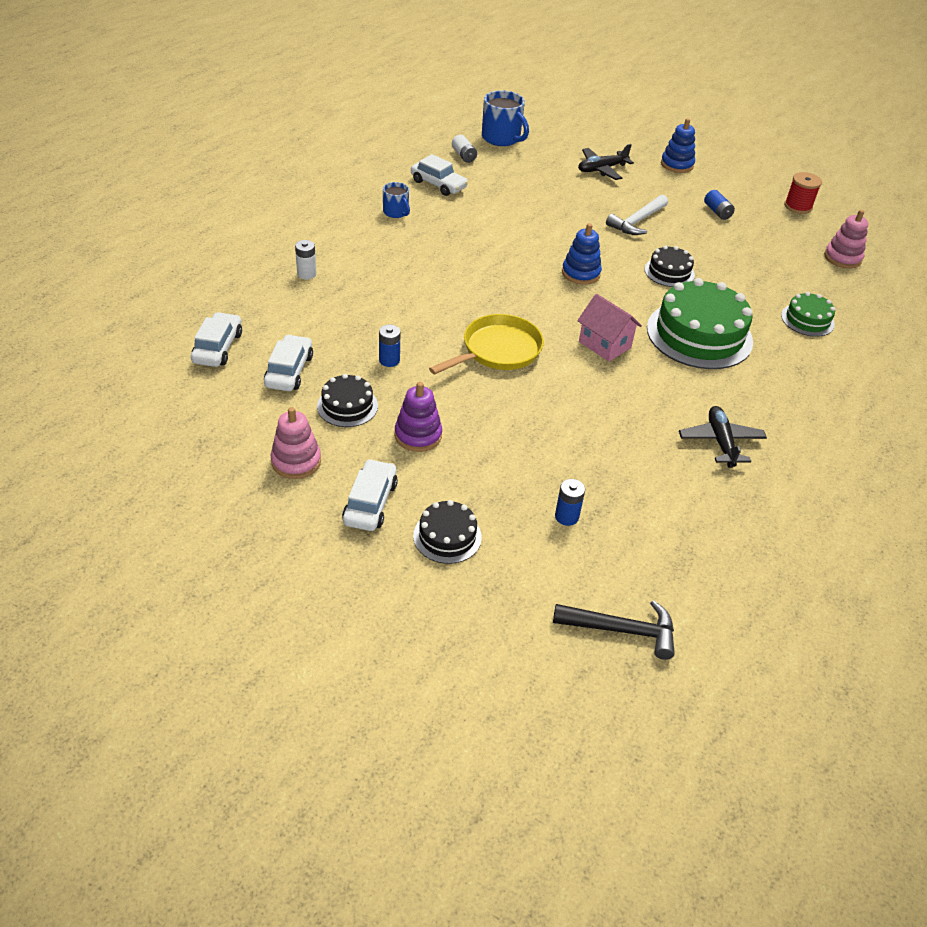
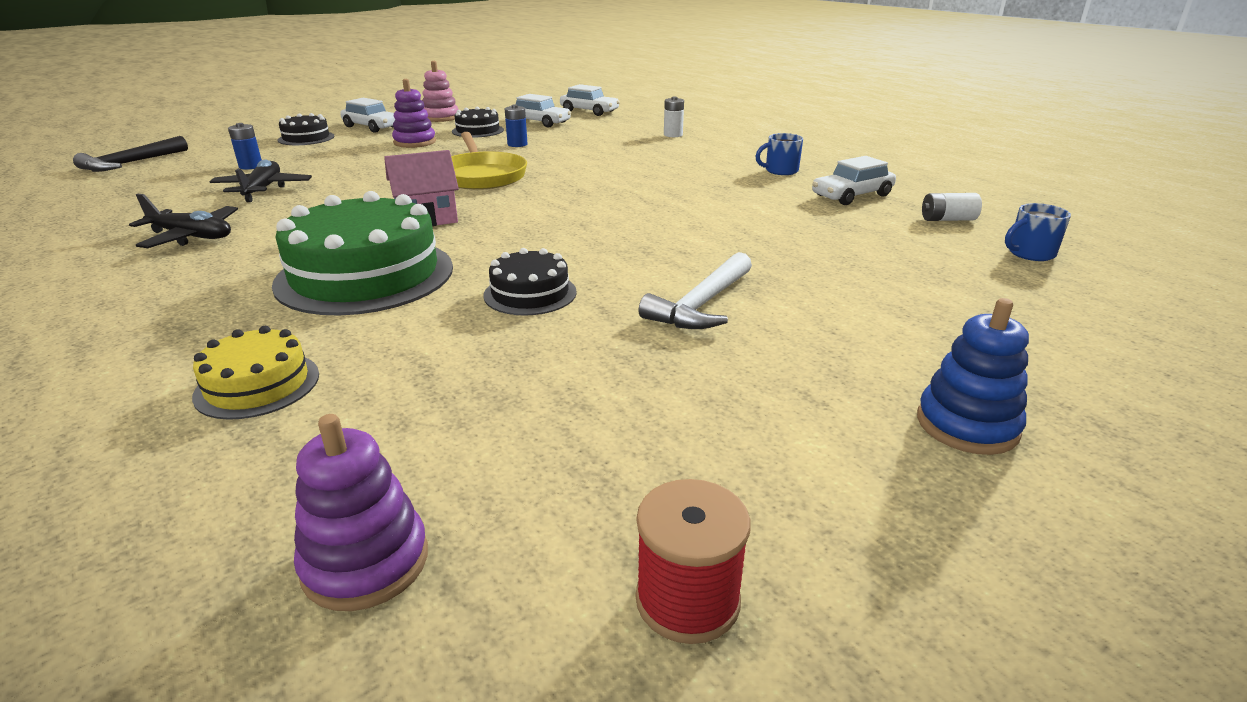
camera: 115 degrees right, 15 degrees down
blue mug [482,90,529,146] -> blue mug [1005,203,1071,261], size x0.58
blue stacking toy [562,223,602,285] -> none
black plane [578,144,634,180] -> black plane moved to [209,159,312,202]
white hammer [606,195,668,235] -> white hammer turned 120 degrees counterclockwise [638,252,752,329]
blue battery [704,190,735,220] -> none
green cake [781,292,835,337] -> yellow cake [192,326,319,420]
pink stacking toy [824,210,868,268] -> purple stacking toy [294,414,428,611]

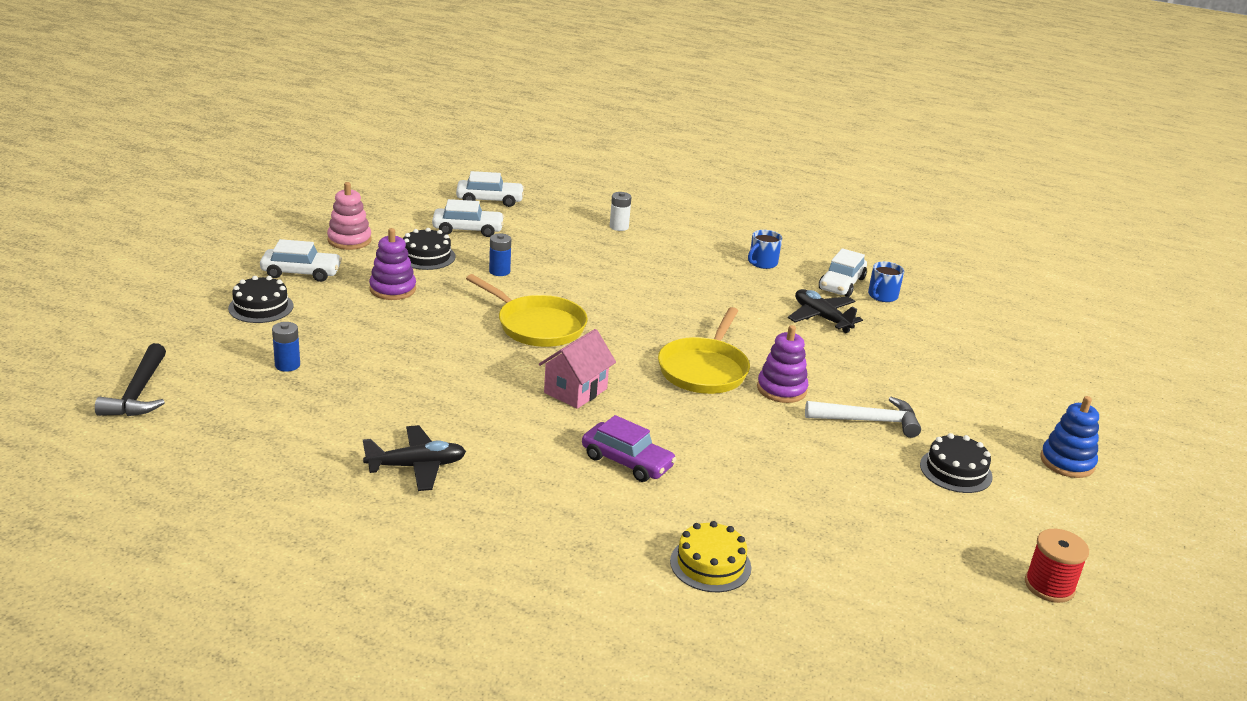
camera: 35 degrees left, 0 degrees up
black plane [209,159,312,202] -> black plane moved to [788,289,863,333]
green cake [272,191,453,316] -> purple car [582,415,676,482]
purple stacking toy [294,414,428,611] -> purple stacking toy moved to [757,325,809,403]
black cake [483,248,577,316] -> black cake moved to [920,433,993,493]
white hammer [638,252,752,329] -> white hammer turned 90 degrees counterclockwise [805,397,921,438]
white battery [922,193,982,221] -> none
blue mug [1005,203,1071,261] -> blue mug moved to [868,262,904,302]
none -> yellow pan [658,307,750,394]

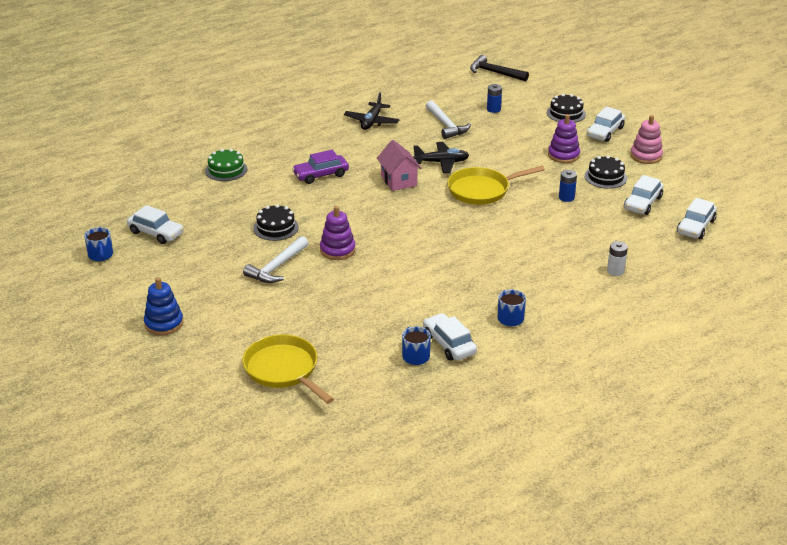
camera: 125 degrees right, 5 degrees up
yellow pan [658,307,750,394] -> yellow pan moved to [242,335,334,404]
yellow cake [670,521,751,592] -> green cake [205,149,247,181]
black plane [788,289,863,333] -> black plane moved to [413,142,469,173]
black cake [920,433,993,493] -> black cake moved to [253,204,299,241]
red spool [1025,529,1089,603] -> blue mug [84,227,113,261]
none -> white car [127,205,184,244]
none -> white hammer [426,100,471,139]

